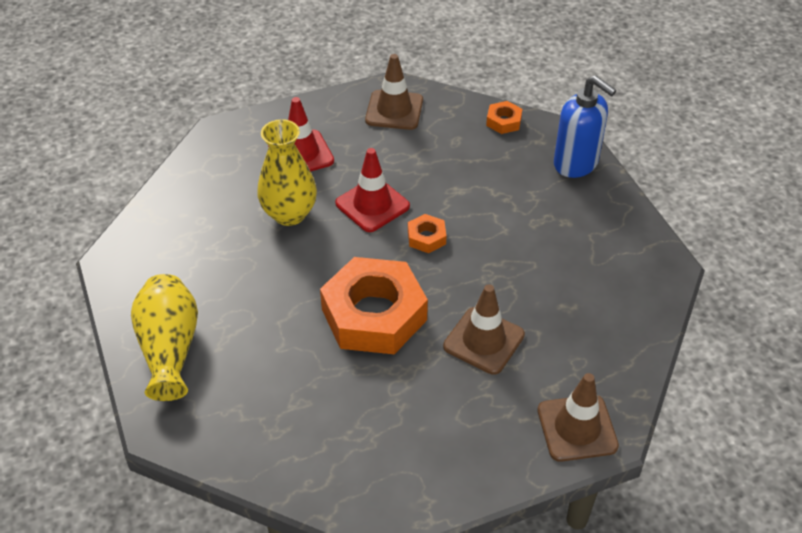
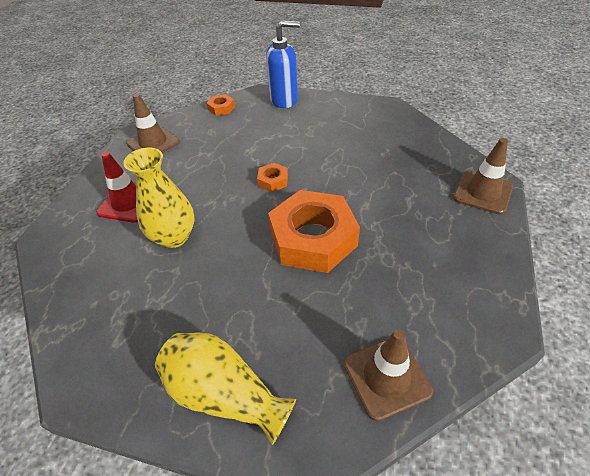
camera: 50 degrees left, 0 degrees up
red traffic cone [335,148,410,232] -> none
brown traffic cone [443,284,525,375] -> brown traffic cone moved to [344,329,433,421]

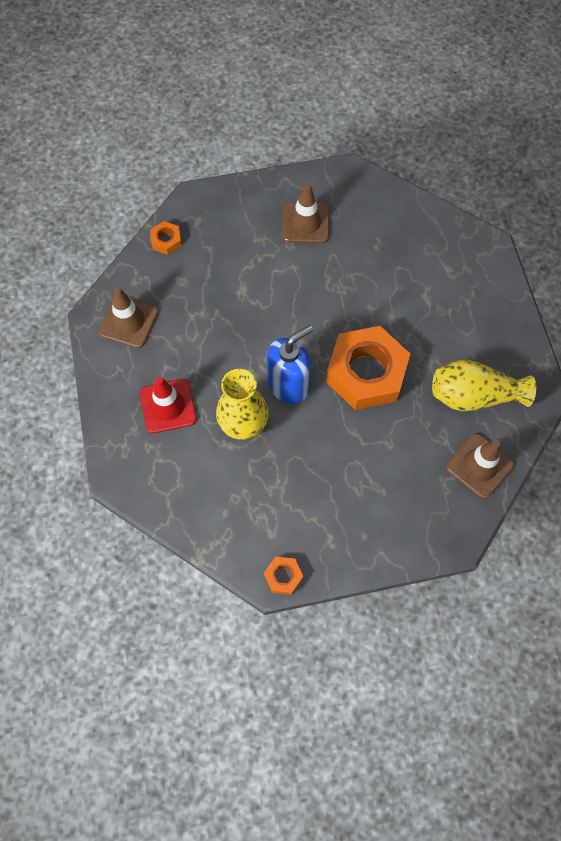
camera: 30 degrees left, 20 degrees up
yellow vase [155,332,296,445] -> yellow vase moved to [432,360,536,411]
orange nut [257,163,288,192] -> orange nut moved to [264,556,303,595]
blue soap dispenser [266,21,300,108] -> blue soap dispenser moved to [267,325,313,404]
brown traffic cone [453,138,513,215] -> brown traffic cone moved to [282,183,329,243]

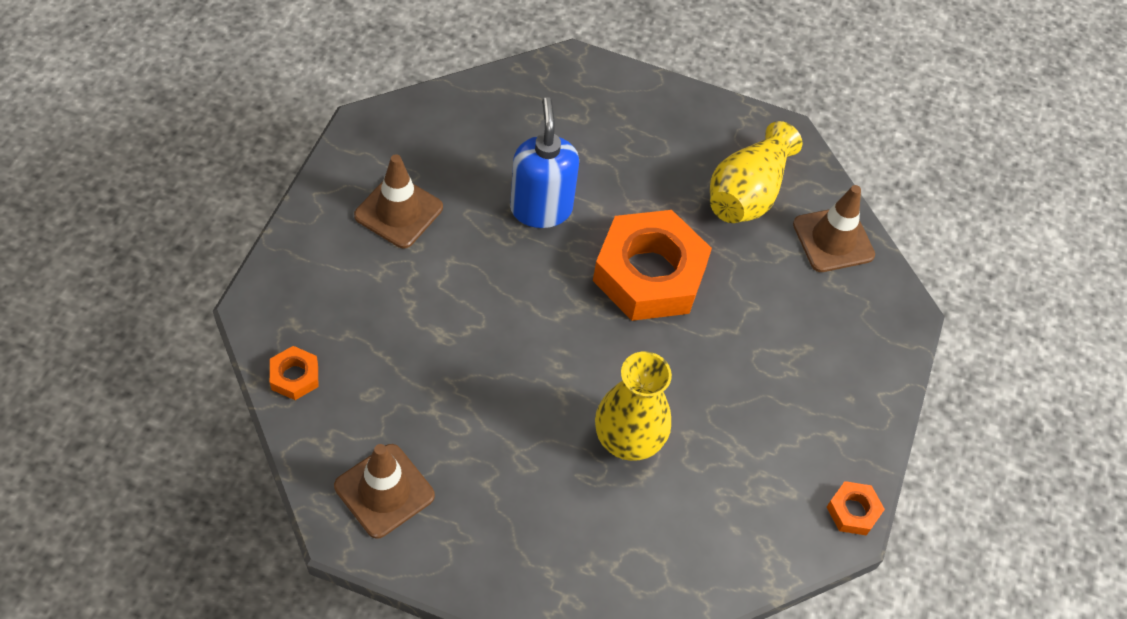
camera: 65 degrees left, 10 degrees down
red traffic cone [140,376,197,433] -> none
blue soap dispenser [267,325,313,404] -> blue soap dispenser moved to [510,97,579,228]

